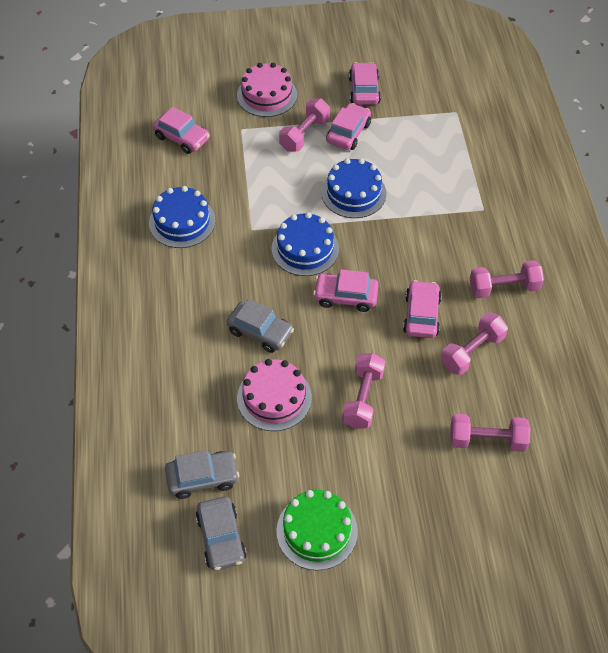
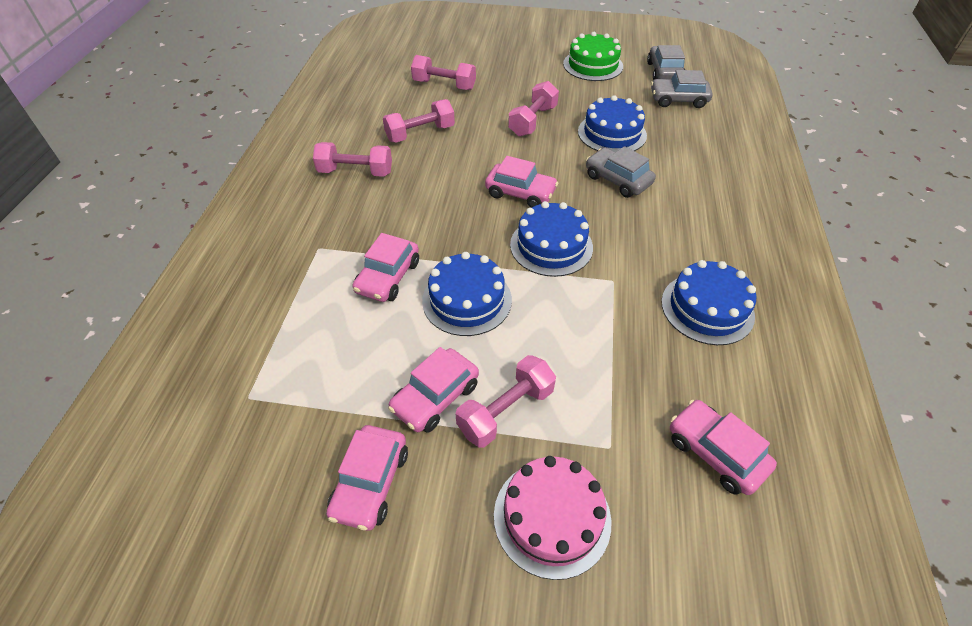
camera: 165 degrees left, 5 degrees down
pink cake [237,359,312,431] -> blue cake [578,95,647,152]
pink car [403,280,442,338] -> pink car moved to [352,233,419,302]

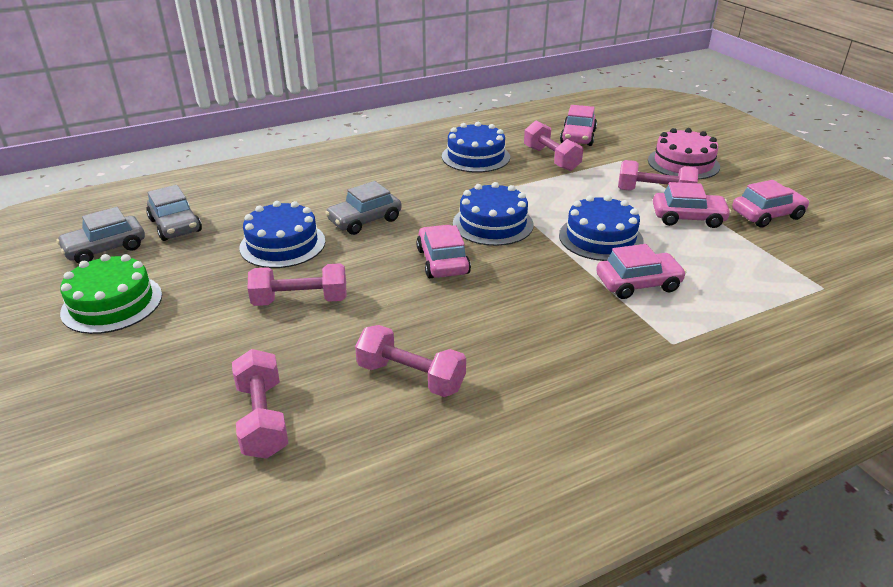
camera: 125 degrees left, 15 degrees down
pink dumbbell [313,142,392,177] -> pink dumbbell moved to [524,121,583,171]
grey car [586,146,656,198] -> grey car turned 45 degrees clockwise [325,181,402,235]

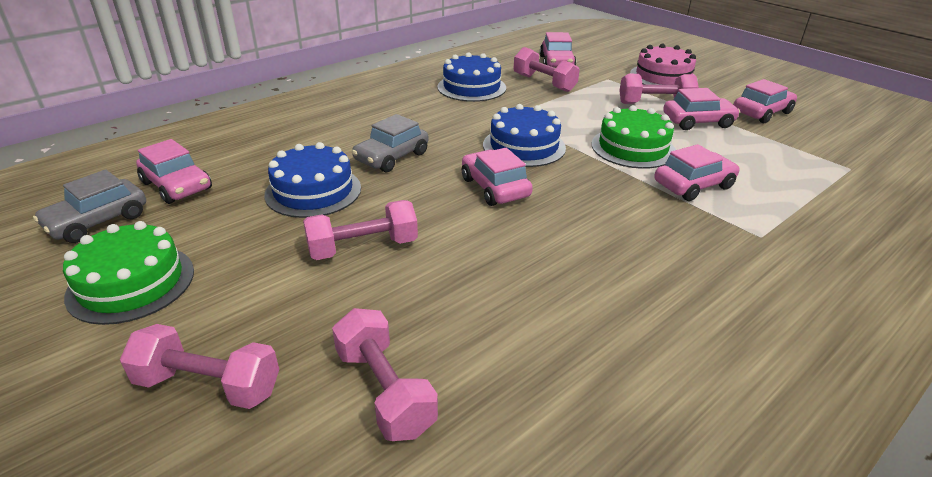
camera: 15 degrees left, 0 degrees up
grey car [146,185,202,241] -> pink car [136,139,212,204]
pink dumbbell [355,325,466,397] -> pink dumbbell moved to [120,324,279,409]
blue cake [559,195,644,261] -> green cake [591,105,676,169]

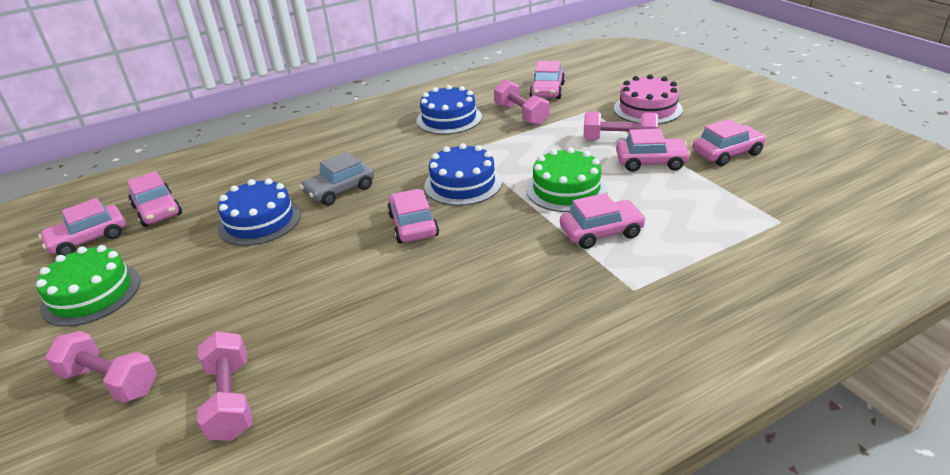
camera: 15 degrees right, 0 degrees up
grey car [33,170,146,243] -> pink car [39,198,126,256]
pink dumbbell [303,200,418,260] -> none

